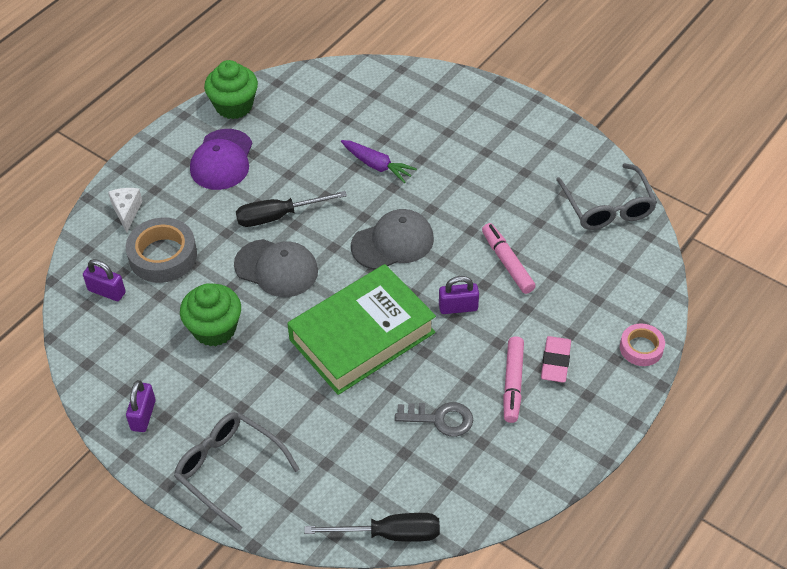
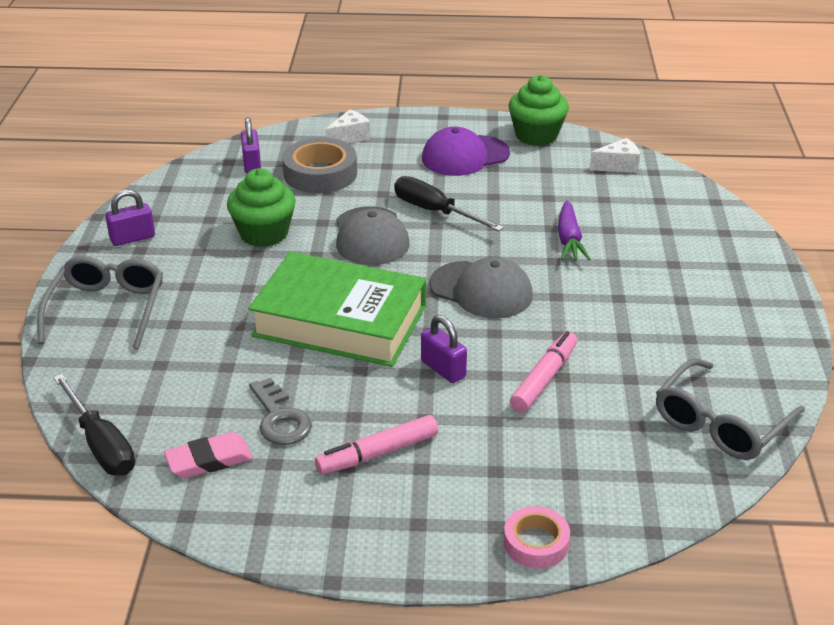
camera: 55 degrees right, 15 degrees down
pink eraser [541,336,571,383] -> pink eraser moved to [164,432,253,478]
none -> white cheese [590,138,640,173]

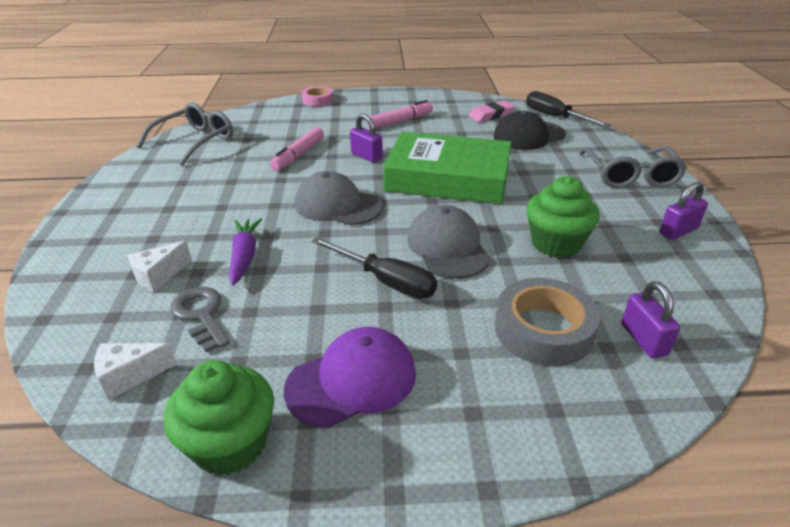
camera: 175 degrees right, 0 degrees up
grey key [249,377,312,445] -> grey key moved to [171,287,230,352]
white cheese [325,109,370,143] -> white cheese moved to [127,240,192,292]
none -> black cap [493,111,566,150]

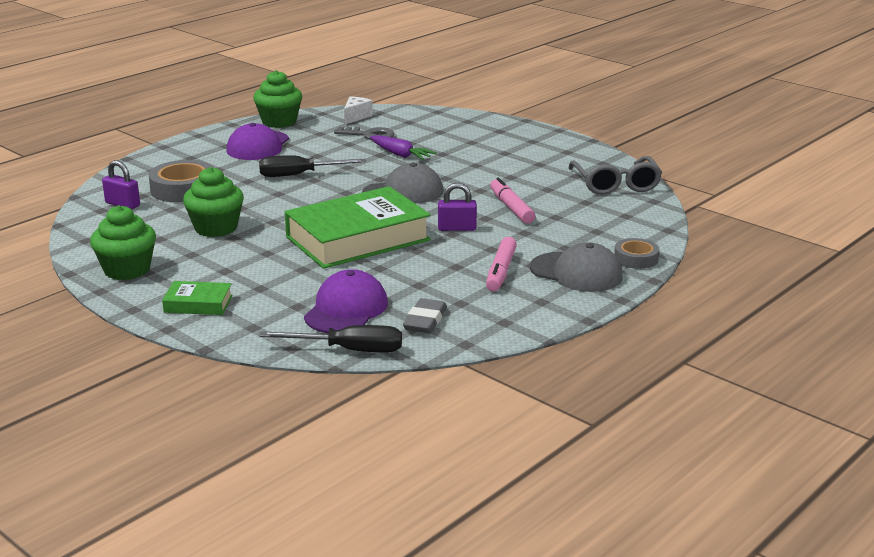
camera: 135 degrees right, 10 degrees down
white cheese [127,240,192,292] -> none
pink tape [302,86,334,107] -> grey tape [614,238,659,269]
grey cap [407,205,490,279] -> grey cap moved to [530,242,623,292]
pink eraser [469,101,515,122] -> grey eraser [403,298,447,333]
black cap [493,111,566,150] -> purple cap [304,269,388,333]
grey glasses [580,146,687,188] -> green book [162,281,232,315]
purple padlock [660,182,708,240] -> green cupcake [90,205,156,280]

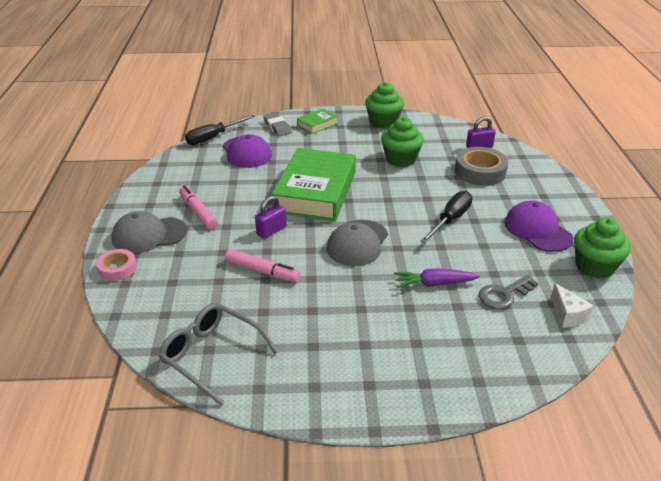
camera: 135 degrees right, 10 degrees up
grey eraser [403,298,447,333] -> grey eraser moved to [263,113,292,136]
grey tape [614,238,659,269] -> pink tape [96,249,137,281]

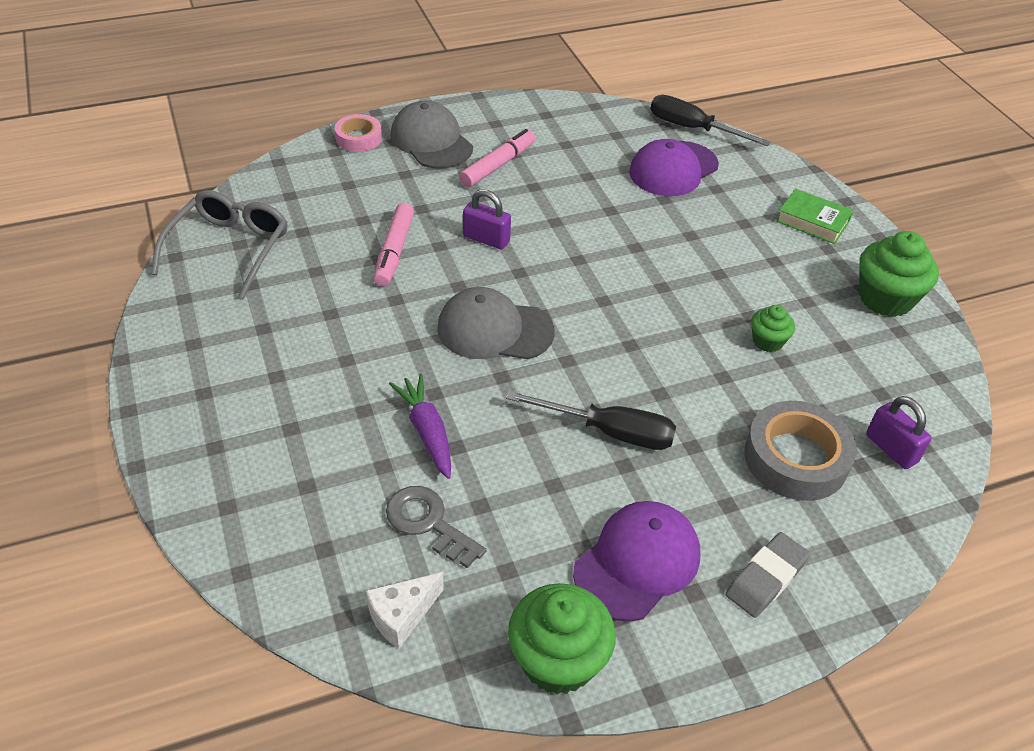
camera: 70 degrees right, 10 degrees up
grey eraser [263,113,292,136] -> grey eraser moved to [725,532,810,618]
green book [272,148,356,221] -> none
green cupcake [381,117,424,167] -> green cupcake [751,305,795,352], size x0.55

